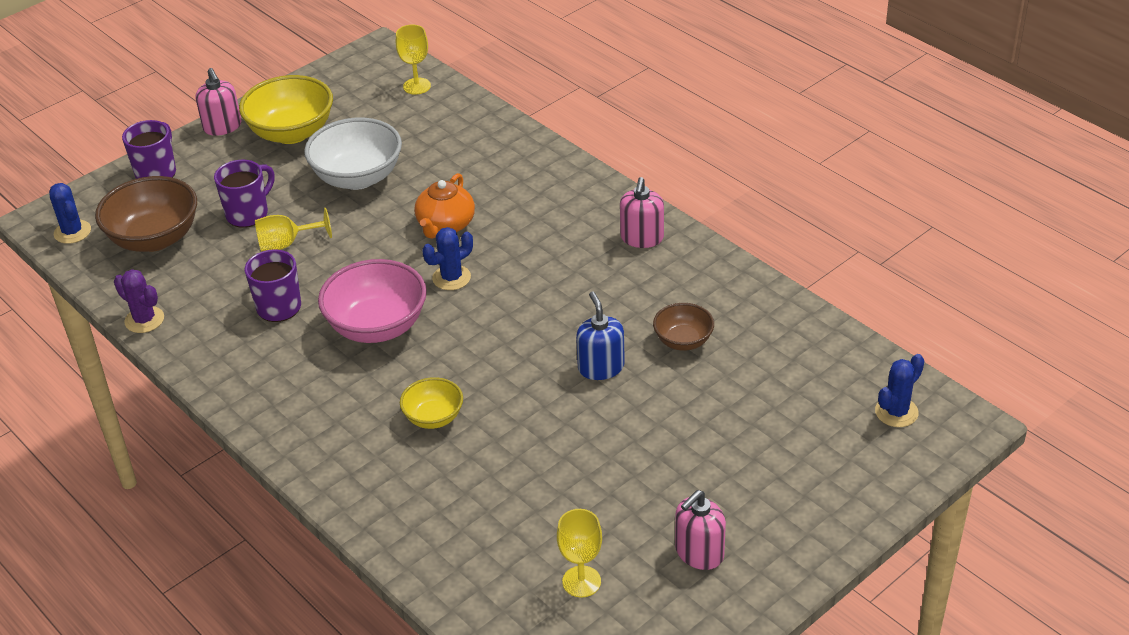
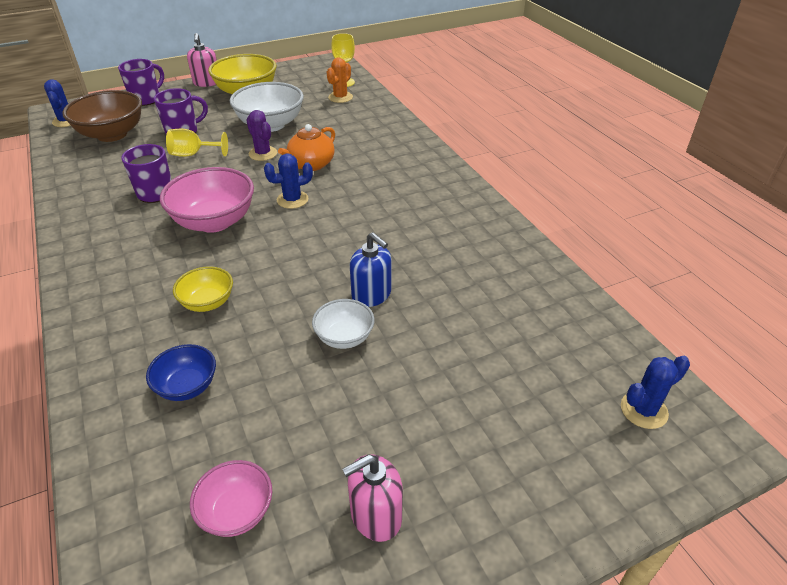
camera: 15 degrees right, 0 degrees up
purple cactus [114,269,164,333] -> purple cactus moved to [246,110,277,161]
yellow goblet [557,509,602,598] -> pink bowl [190,460,272,537]
blue soap dispenser [576,291,625,380] -> blue soap dispenser turned 135 degrees clockwise [350,232,392,307]
pink soap dispenser [620,177,664,248] -> none
brown bowl [653,303,714,351] -> none
none -> blue bowl [146,344,216,401]
none -> white bowl [312,299,375,349]
none -> orange cactus [327,57,353,103]

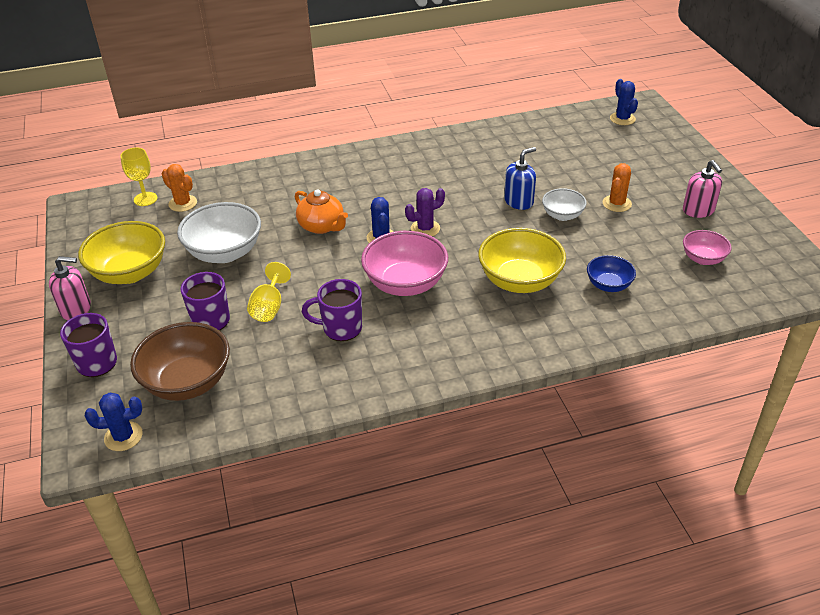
camera: 80 degrees left, 0 degrees up
yellow bowl [173,266,233,312] -> yellow bowl [478,228,566,293], size x1.80
purple cactus [246,110,277,161] -> purple cactus moved to [405,188,445,236]
none -> orange cactus [602,163,632,212]

